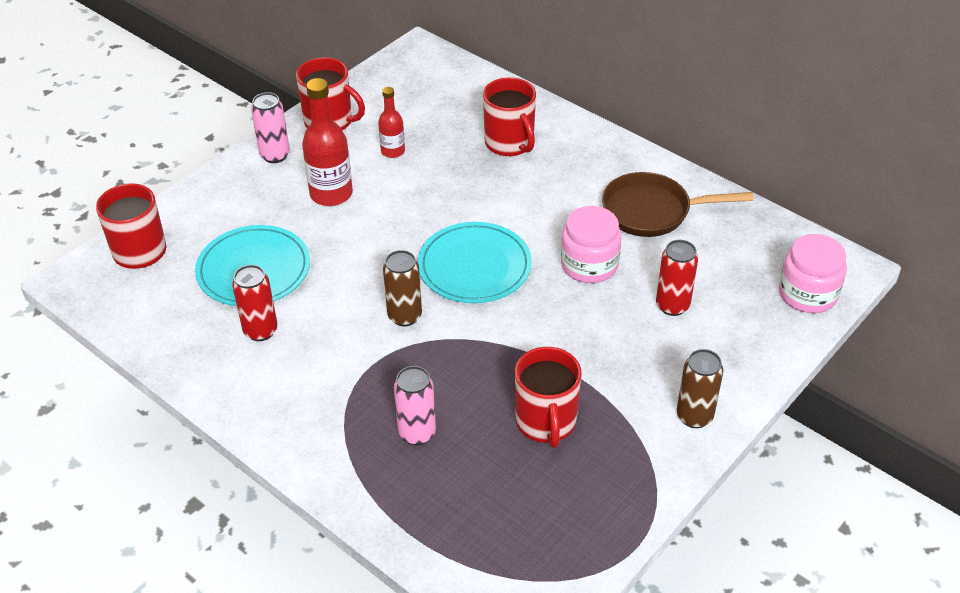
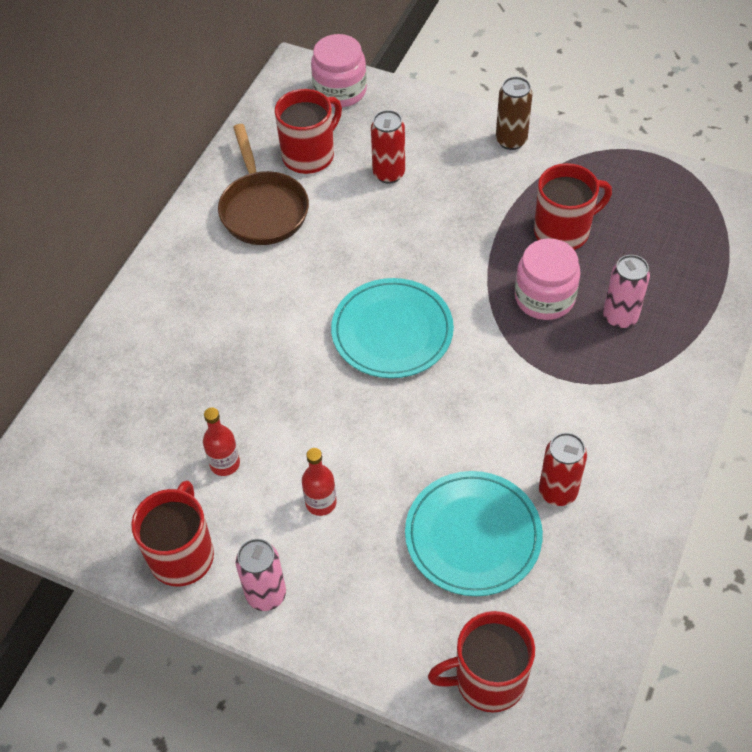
camera: 105 degrees left, 10 degrees up
red bottle [302,78,353,206] -> red bottle [302,448,337,516], size x0.58
brown can [383,250,422,327] -> none
red mug [483,77,536,156] -> red mug moved to [275,89,342,174]
pink jar [561,206,621,283] -> pink jar moved to [515,239,581,320]

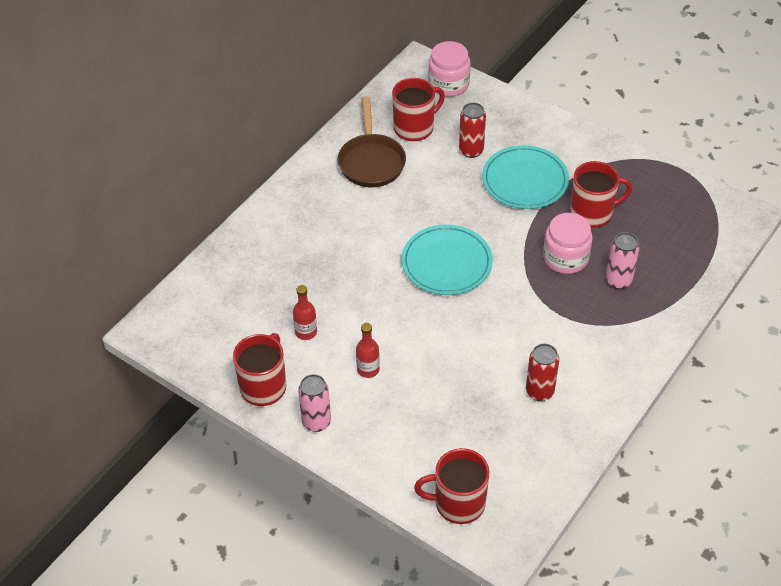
camera: 10 degrees right, 5 degrees down
turquoise plate [405,471,543,596] -> turquoise plate moved to [482,145,569,209]
brown can [496,77,533,150] -> none

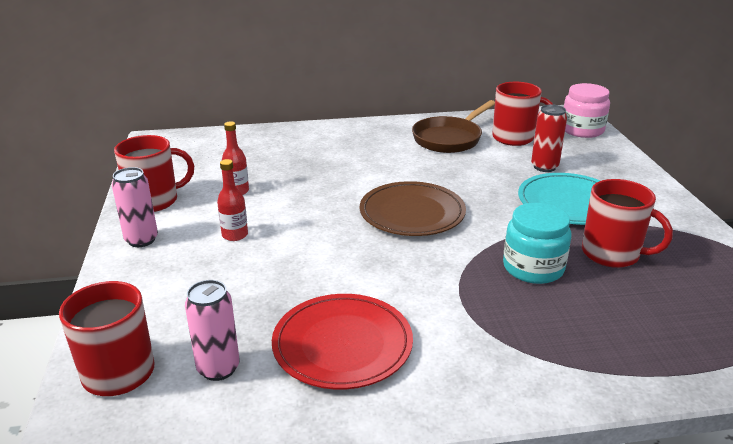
camera: 45 degrees right, 20 degrees down
turquoise plate [402,225,493,295] -> brown plate [360,181,466,236]
red can [526,344,559,401] -> red plate [272,294,413,389]
pink jar [543,213,592,274] -> turquoise jar [503,203,572,284]
pink can [606,232,639,289] -> pink can moved to [185,280,240,381]

